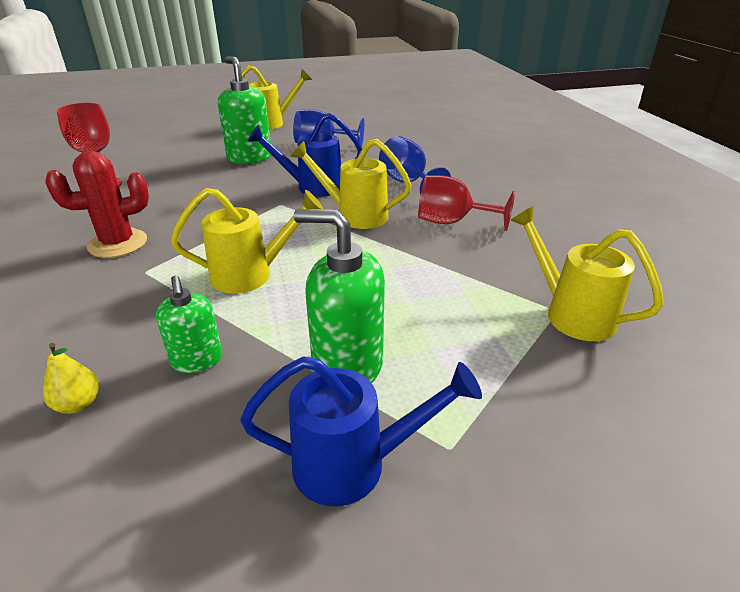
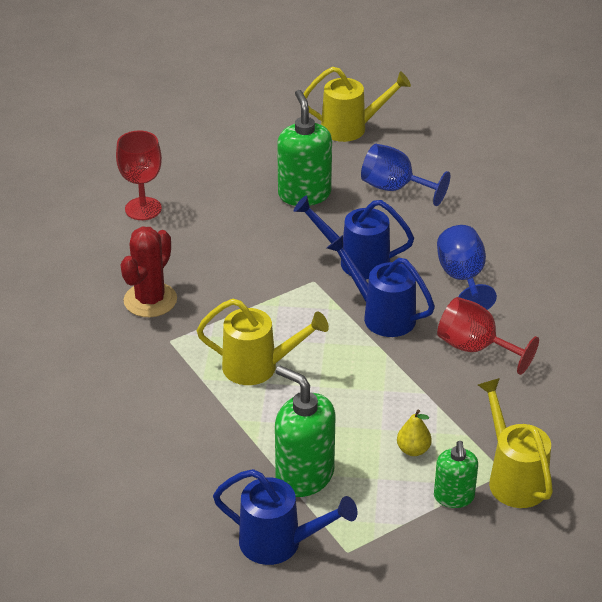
camera: 20 degrees right, 5 degrees up
yellow pear [43,343,99,414] -> yellow pear moved to [397,409,432,456]
red cactus [45,151,149,258] -> red cactus turned 60 degrees counterclockwise [121,227,177,317]
green soap dispenser [156,276,222,373] -> green soap dispenser moved to [434,441,478,508]
yellow watering can [290,139,412,229] -> blue watering can [327,235,435,337]

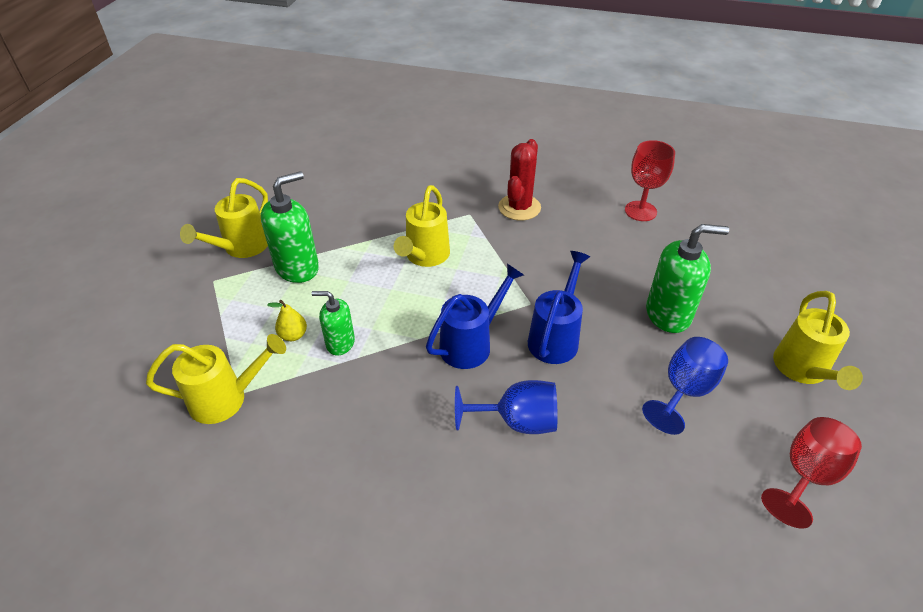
camera: 100 degrees right, 5 degrees up
red cactus [121,227,177,317] -> red cactus turned 75 degrees clockwise [498,139,541,220]
blue watering can [213,469,357,565] -> yellow watering can [180,178,268,258]
green soap dispenser [434,441,478,508] -> green soap dispenser moved to [312,291,355,355]
red goblet [437,297,539,375] -> red goblet moved to [761,417,862,529]

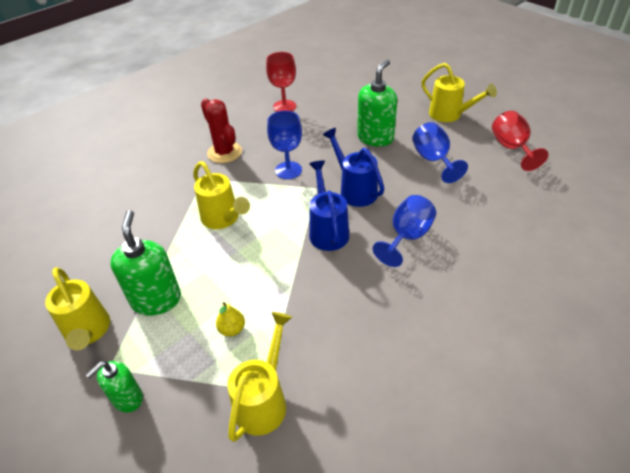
camera: 55 degrees left, 0 degrees up
green soap dispenser [312,291,355,355] -> green soap dispenser moved to [86,361,143,412]
none -> blue goblet [267,111,302,179]

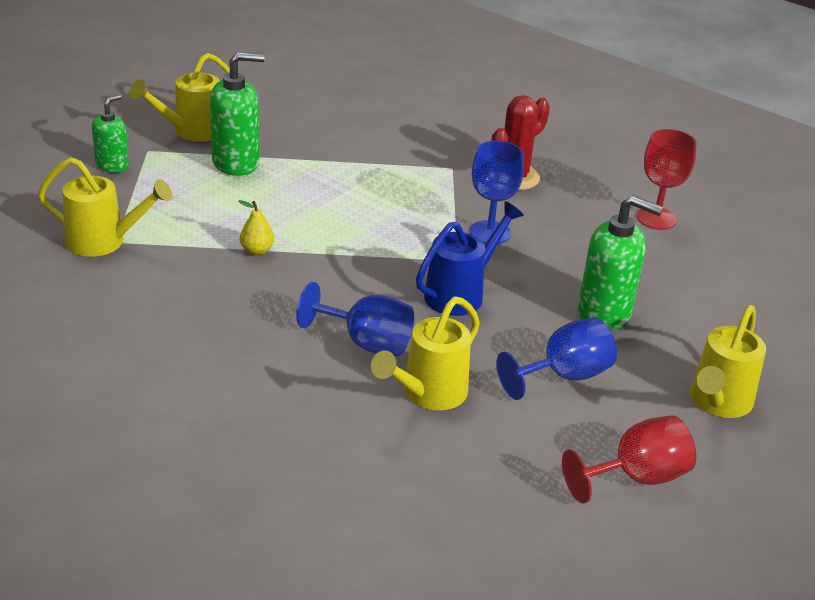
camera: 75 degrees right, 10 degrees down
green soap dispenser [86,361,143,412] -> green soap dispenser turned 90 degrees clockwise [92,95,129,172]
yellow watering can [193,161,250,229] -> yellow watering can moved to [371,296,480,410]
yellow pear [216,302,245,337] -> yellow pear moved to [239,200,274,255]
blue watering can [309,160,349,251] -> none

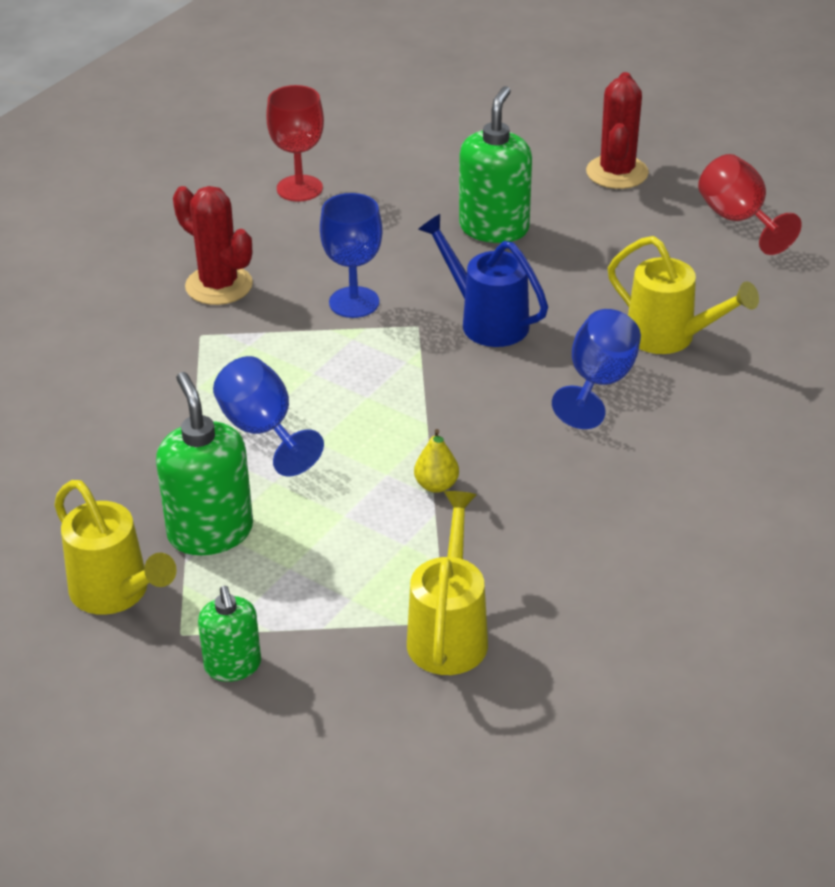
camera: 90 degrees left, 5 degrees up
green soap dispenser [92,95,129,172] -> green soap dispenser turned 135 degrees counterclockwise [198,586,261,682]
blue goblet [496,317,617,400] -> blue goblet moved to [213,356,324,476]
yellow watering can [690,305,766,418] -> red cactus [586,72,649,189]

